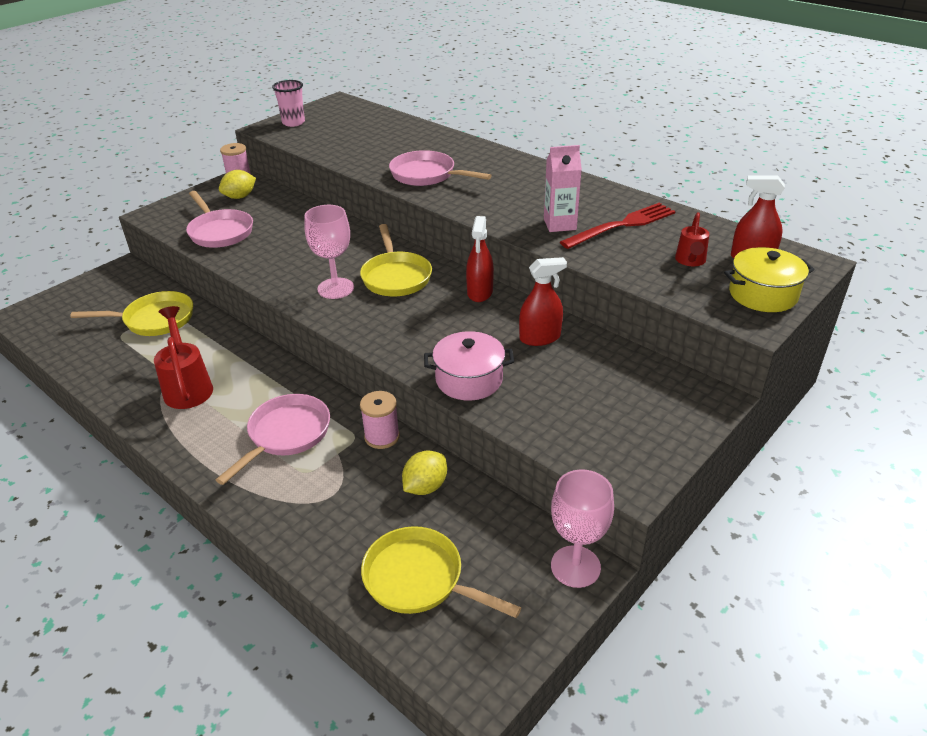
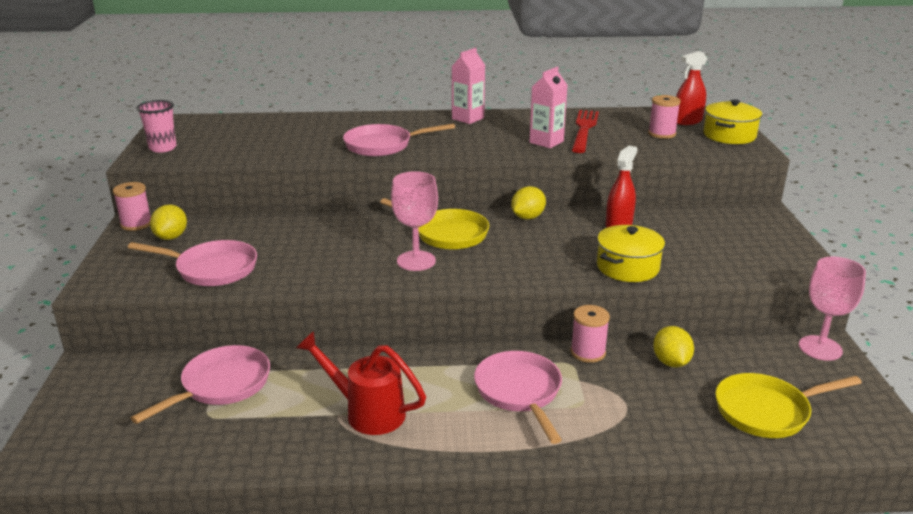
camera: 45 degrees left, 10 degrees down
yellow pan [70,291,193,336] -> pink pan [131,345,270,424]
pink pot [424,331,514,401] -> yellow pot [597,225,665,282]
red spray bottle [466,216,494,302] -> yellow lemon [511,186,546,219]
red watering can [675,212,709,266] -> pink spool [648,95,681,139]
none -> pink carton [452,48,485,124]

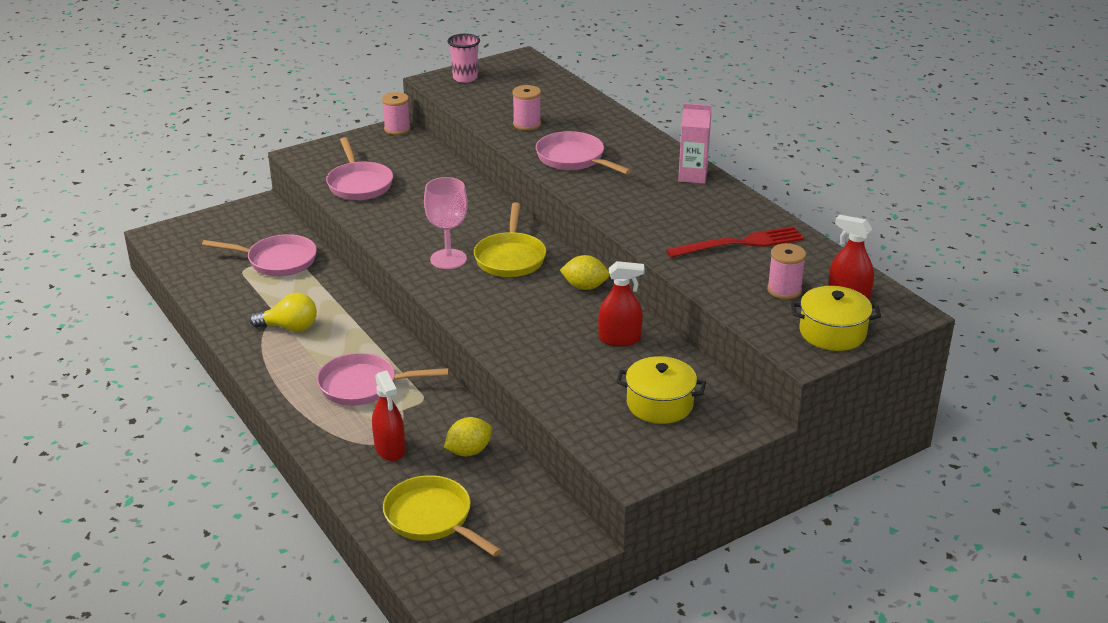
camera: 60 degrees right, 5 degrees up
yellow lemon [150,205,187,240] -> none
red watering can [296,331,426,435] -> yellow light bulb [250,293,317,332]
pink pan [474,351,562,444] -> pink pan turned 135 degrees counterclockwise [317,353,449,406]
pink carton [529,67,568,148] -> none
pink spool [571,305,610,363] -> pink spool moved to [513,85,541,131]
yellow pot [597,225,665,282] -> yellow pot moved to [616,356,706,424]
pink goblet [799,257,866,361] -> none
none -> red spray bottle [372,370,405,461]

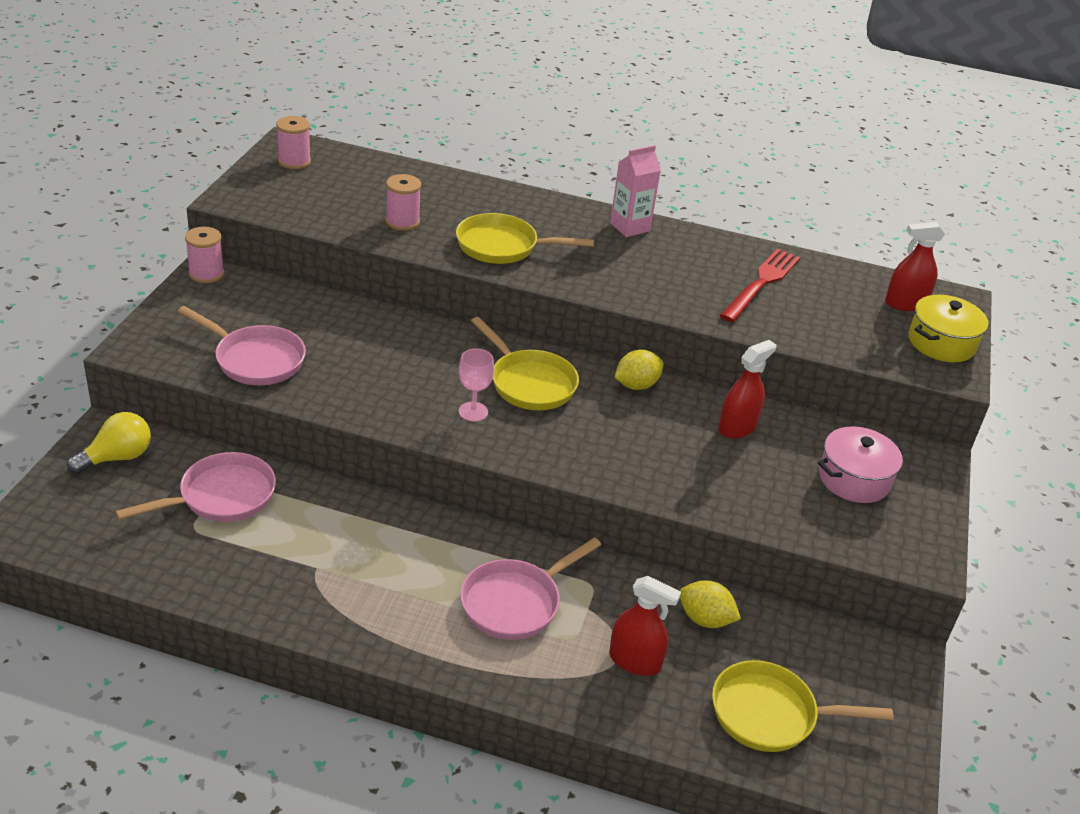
camera: 45 degrees left, 5 degrees up
yellow light bulb [250,293,317,332] -> yellow light bulb moved to [67,412,151,474]
pink goblet [424,177,468,269] -> pink goblet [459,348,494,422], size x0.66
yellow lemon [444,417,492,456] -> yellow lemon turned 75 degrees counterclockwise [680,580,741,628]
pink cup [447,34,480,83] -> none
pink pan [536,131,632,175] -> yellow pan [456,213,594,264]
yellow pot [616,356,706,424] -> pink pot [818,426,905,503]
pink spool [767,243,806,299] -> pink spool moved to [276,116,311,169]

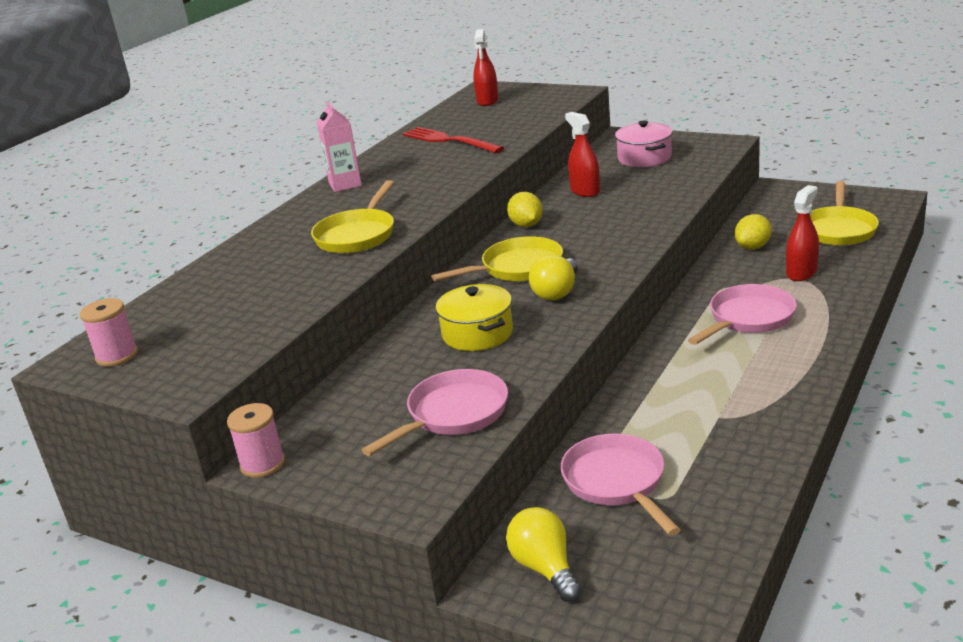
camera: 70 degrees left, 10 degrees down
pink spool [386,174,421,231] -> none
pink goblet [459,348,494,422] -> yellow light bulb [529,254,578,300]
pink pan [460,537,601,640] -> pink pan turned 105 degrees counterclockwise [688,284,797,345]
yellow pot [909,295,988,362] -> yellow pot moved to [436,284,513,351]

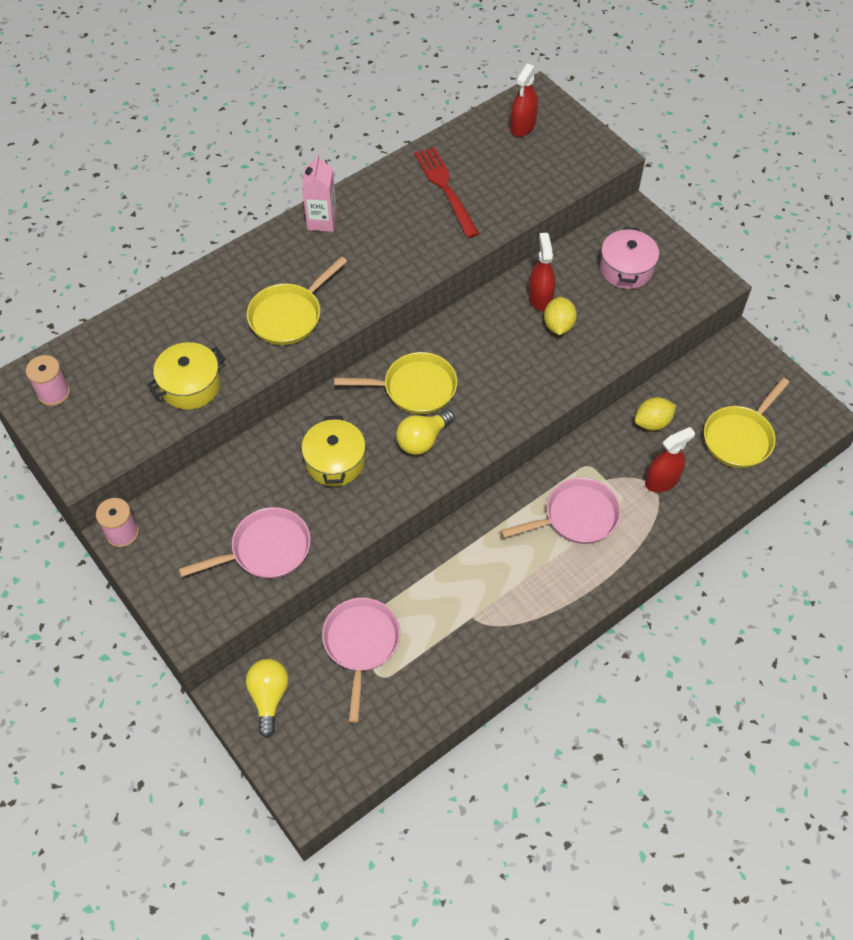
camera: 20 degrees right, 30 degrees up
yellow lemon [507,192,543,227] -> yellow lemon moved to [544,297,577,335]
none -> yellow pot [147,342,225,410]

